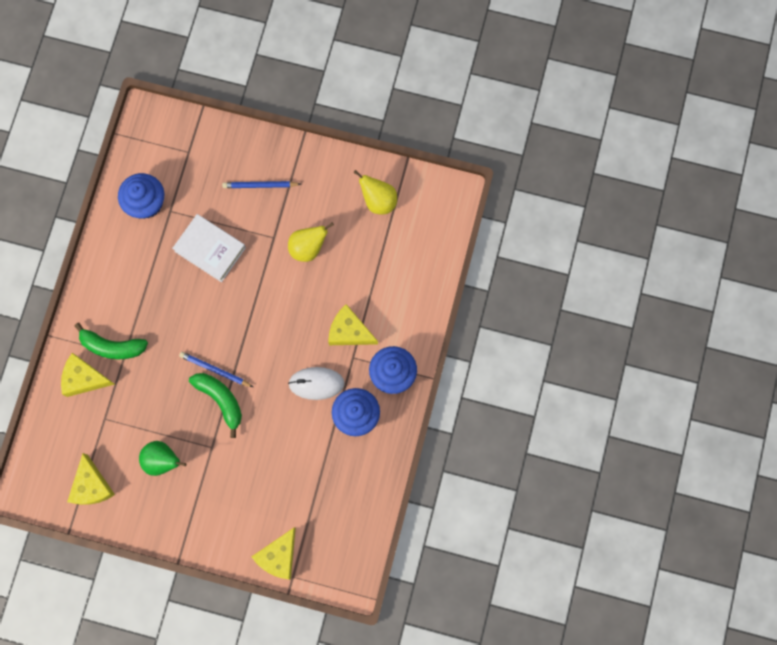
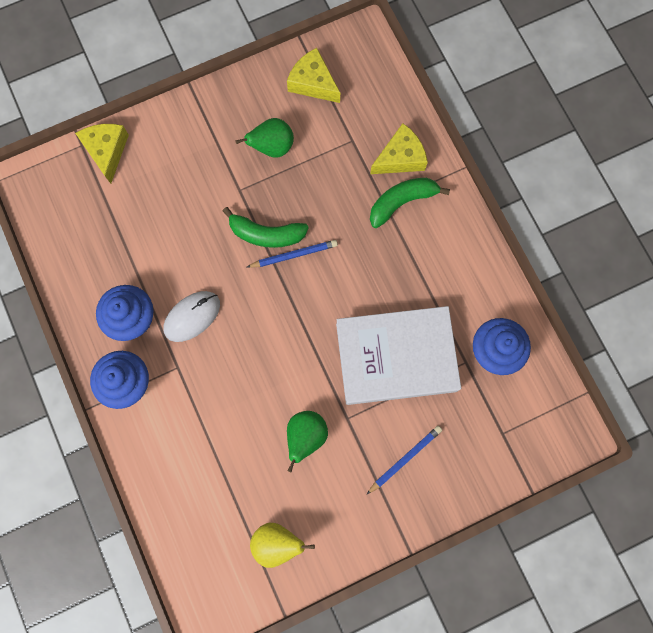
camera: 140 degrees right, 0 degrees up
white book [172,214,246,282] -> white book [336,306,461,405], size x1.59
yellow pear [288,223,334,262] -> green pear [287,411,328,472]
yellow cheese [328,304,378,345] -> none

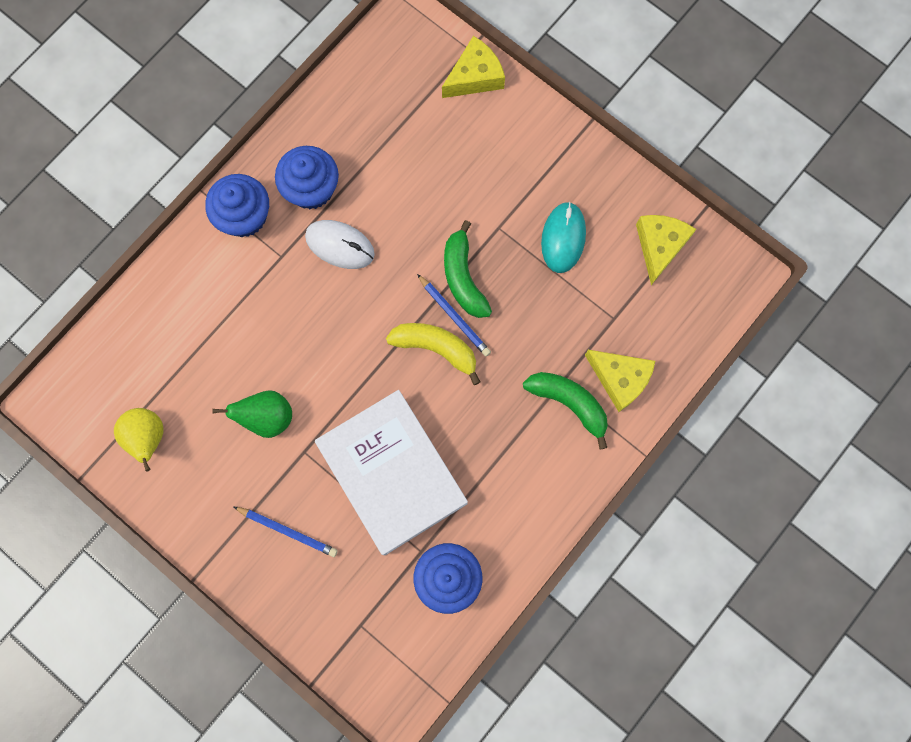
camera: 65 degrees right, 0 degrees up
green pear [235,118,294,158] -> turquoise mouse [541,202,586,273]
none -> yellow banana [386,323,481,385]

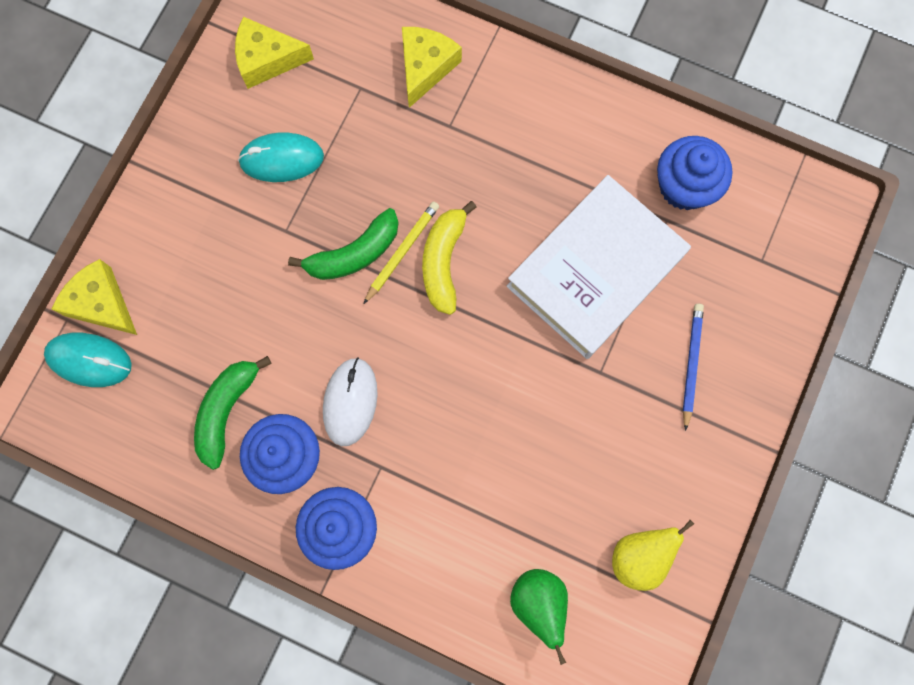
camera: 105 degrees left, 0 degrees up
green pear [212,391,292,438] -> green pear moved to [510,569,568,665]
blue pencil [417,274,491,356] -> yellow pencil [363,202,439,304]
green banana [523,372,608,450] -> green banana moved to [194,356,271,470]
none -> turquoise mouse [44,333,132,387]

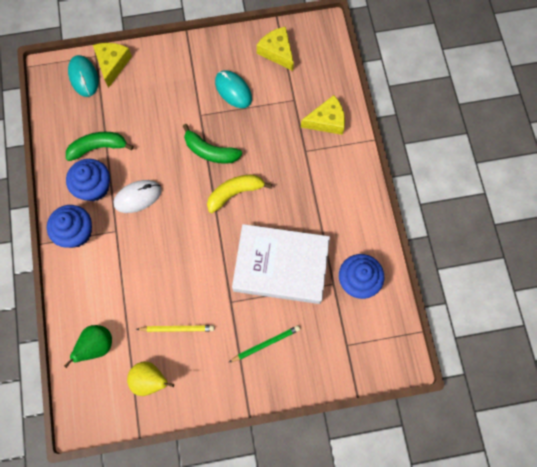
camera: 55 degrees right, 5 degrees down
yellow pencil [363,202,439,304] -> yellow pencil moved to [136,325,214,332]
blue pencil [683,304,704,431] -> green pencil [228,325,300,363]

